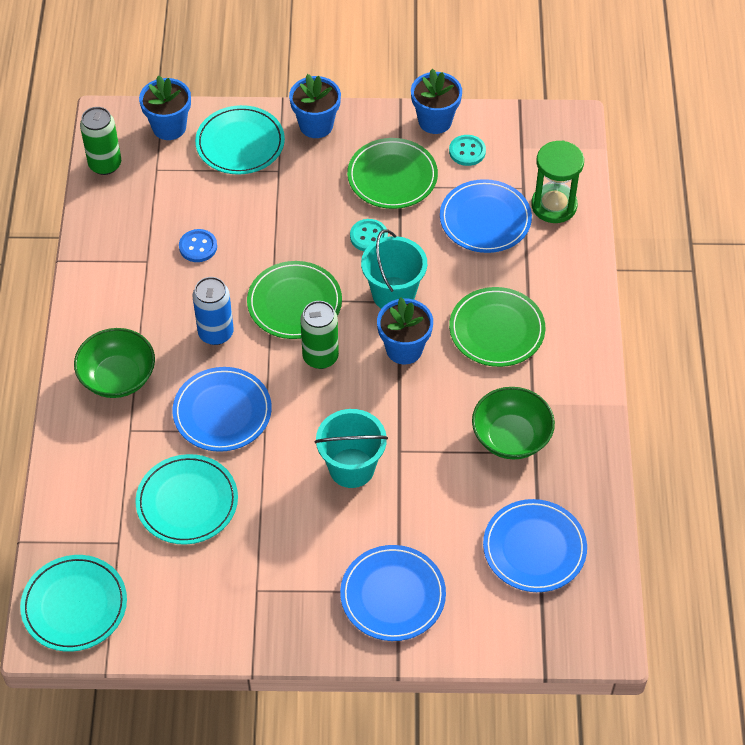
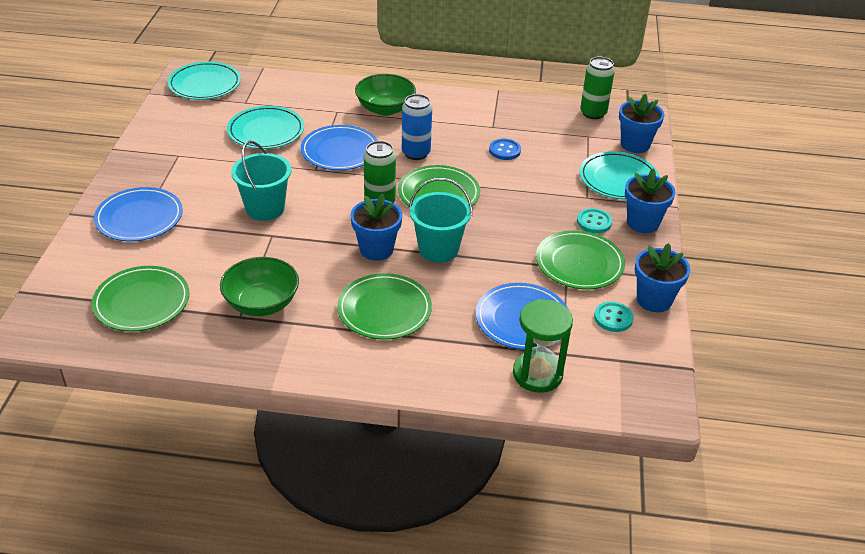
camera: 95 degrees right, 15 degrees down
turquoise button [350,219,388,251] -> turquoise button moved to [577,208,612,233]
blue plate [483,499,587,592] -> green plate [92,266,190,331]

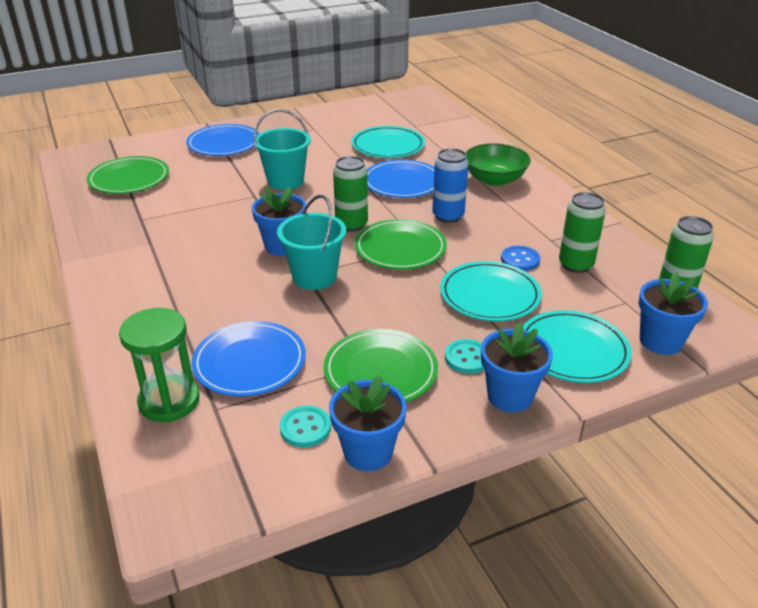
camera: 60 degrees right, 5 degrees down
turquoise plate [168,62,241,100] -> turquoise plate moved to [440,261,542,321]
green bowl [220,257,299,316] -> none
green plate [337,273,432,340] -> none
none -> green can [559,192,606,273]

